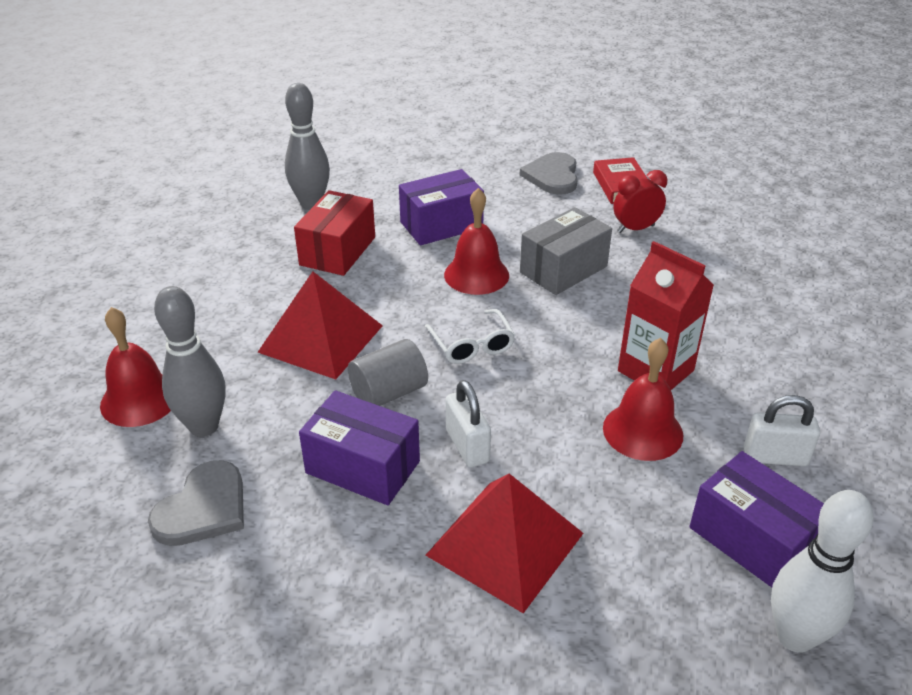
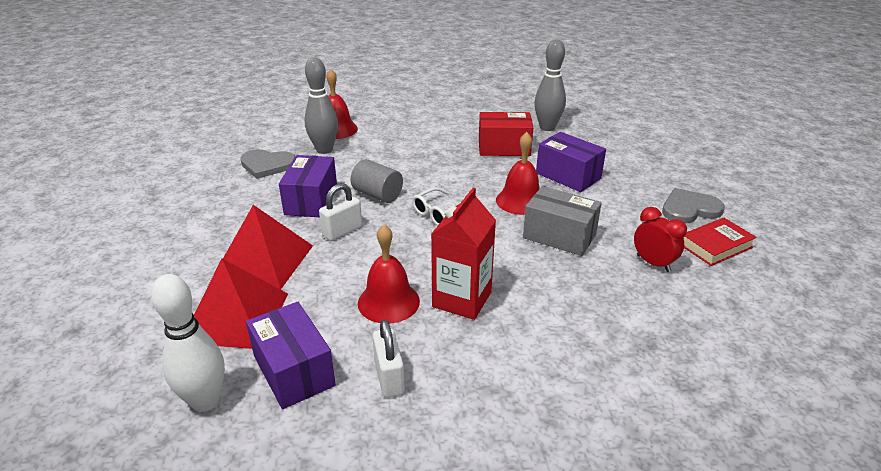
camera: 70 degrees right, 5 degrees down
red pyramid [258,271,383,380] -> red pyramid moved to [194,259,288,349]
purple box [689,451,824,587] -> purple box turned 60 degrees counterclockwise [246,302,336,409]

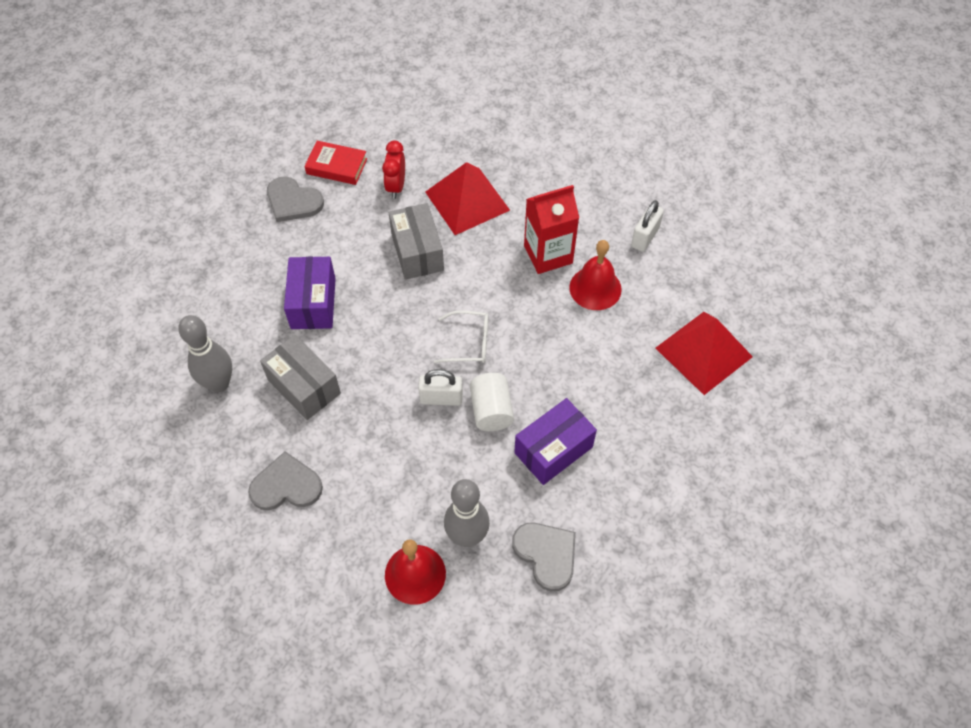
camera: 135 degrees left, 25 degrees up
white bowling pin [151,274,225,412] -> none
red pyramid [223,205,313,290] -> red pyramid moved to [425,162,510,235]
purple box [246,302,336,409] -> none
white padlock [319,183,362,241] -> white padlock moved to [418,369,463,406]
grey cylinder [351,159,403,203] -> white cylinder [470,373,514,431]
red box [479,112,533,156] -> grey box [260,335,341,420]
red bell [496,132,539,215] -> none
none -> grey heart [248,451,323,510]

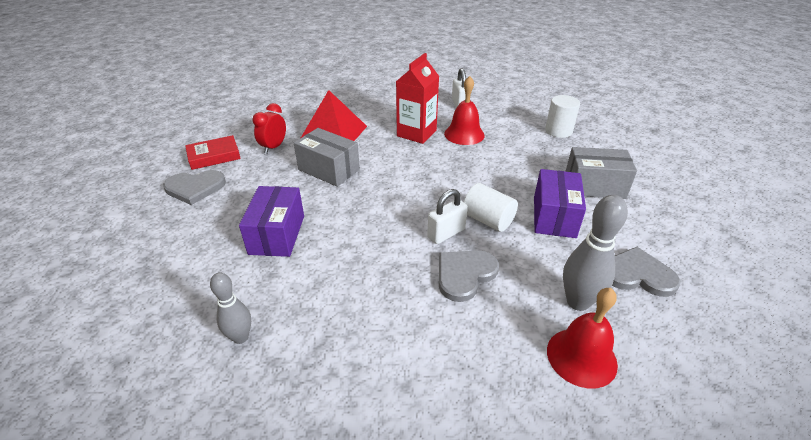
camera: 40 degrees left, 20 degrees down
grey bowling pin [178,315,232,392] -> grey bowling pin [210,273,251,344], size x0.64
grey heart [248,451,323,510] -> grey heart moved to [439,250,499,302]
grey box [260,335,341,420] -> grey box moved to [565,147,637,199]
purple box [284,257,336,329] -> purple box turned 45 degrees clockwise [239,186,304,257]
red clock [382,141,405,199] -> red clock turned 60 degrees clockwise [252,103,286,154]
white glasses [434,311,489,363] -> none
red pyramid [656,312,753,395] -> white cylinder [545,95,580,138]

